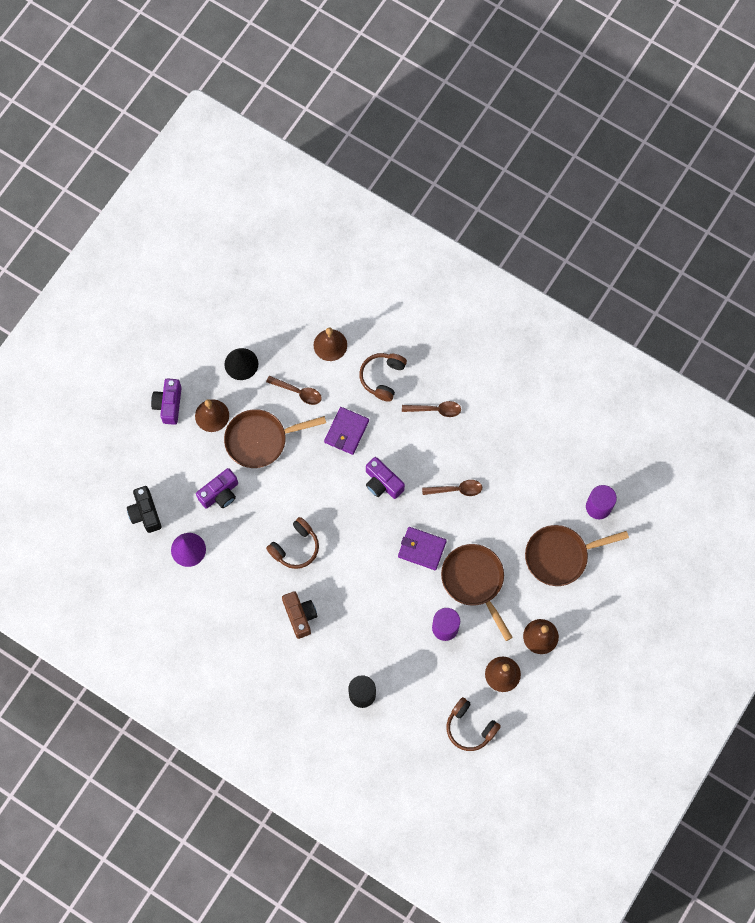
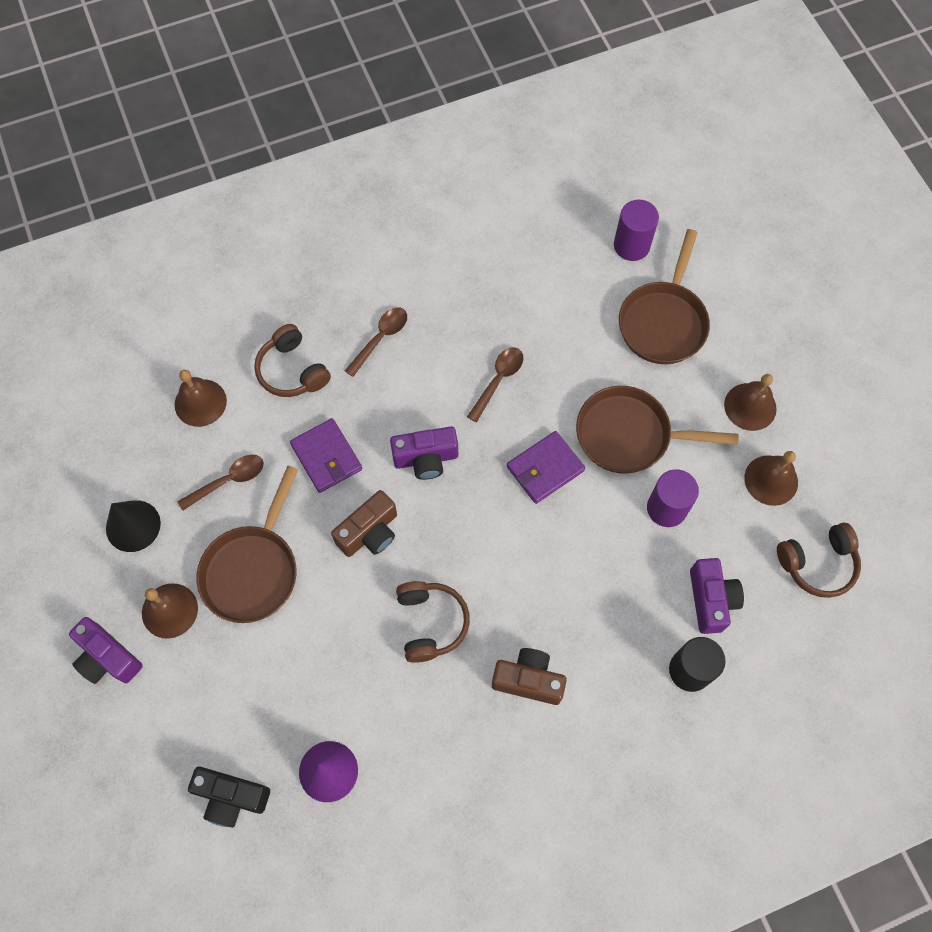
camera: 55 degrees left, 5 degrees down
purple camera [196,468,238,508] -> purple camera moved to [690,558,744,634]
none -> brown camera [331,490,397,557]

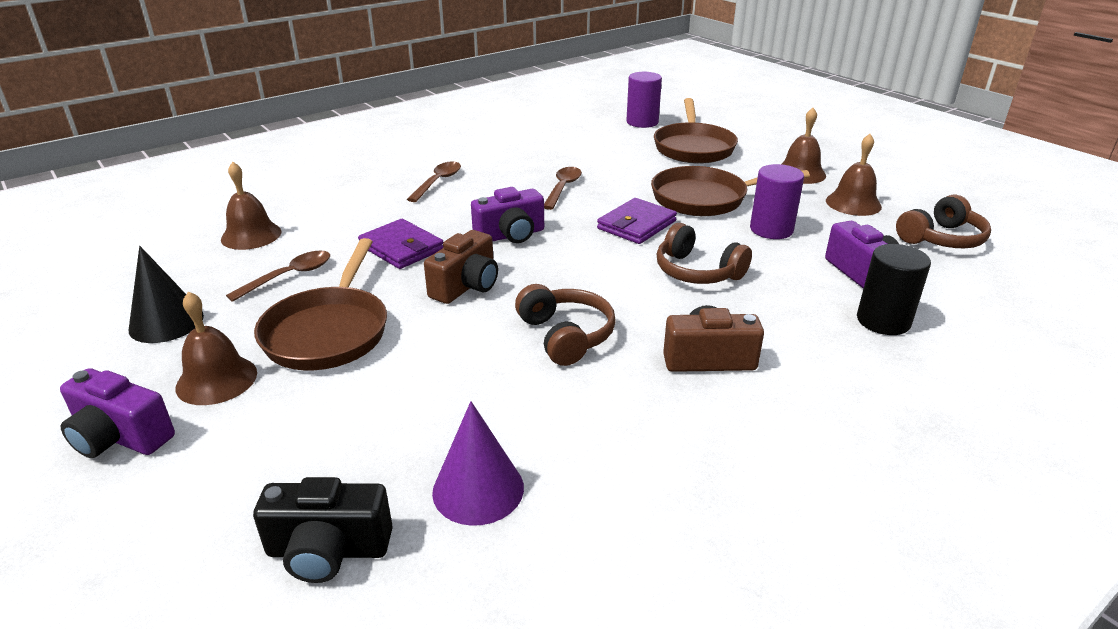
camera: 15 degrees left, 35 degrees down
brown headphones [254,324,331,397] -> brown headphones moved to [657,223,752,284]

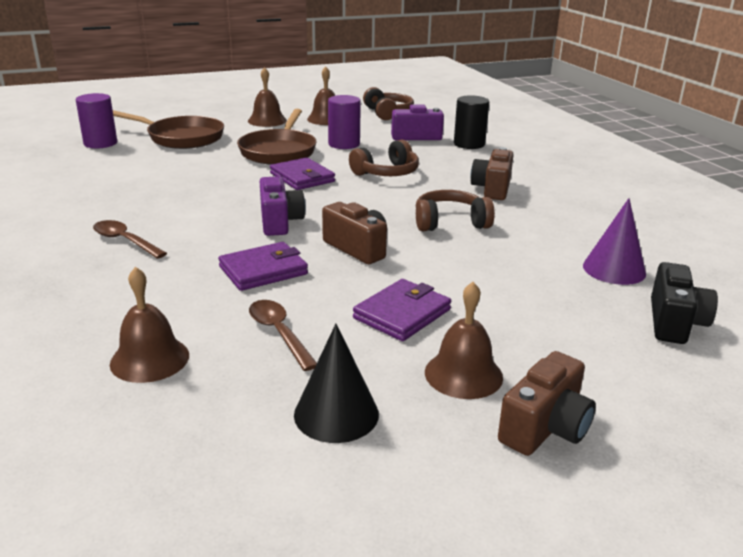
camera: 75 degrees left, 5 degrees down
purple camera [60,368,175,458] -> brown camera [498,351,596,456]
brown pan [254,238,387,370] -> purple wallet [353,279,451,341]
brown spoon [544,167,582,210] -> none

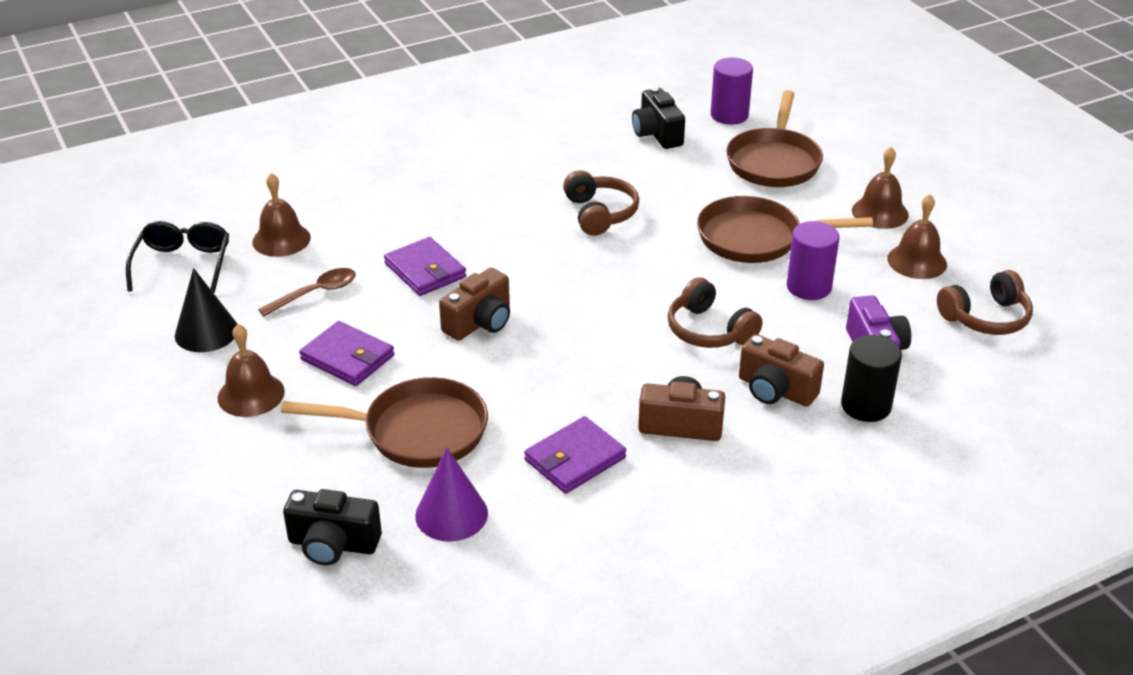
camera: 85 degrees right, 10 degrees up
brown spoon [93,220,167,259] -> none
purple camera [260,176,305,236] -> none
purple wallet [270,157,335,190] -> purple wallet moved to [524,416,626,494]
brown headphones [416,190,495,231] -> brown headphones moved to [563,170,639,236]
brown camera [498,351,596,456] -> brown camera moved to [739,334,824,407]
none -> black glasses [126,221,229,293]
none -> brown pan [281,377,488,468]
none -> black camera [632,87,685,149]

